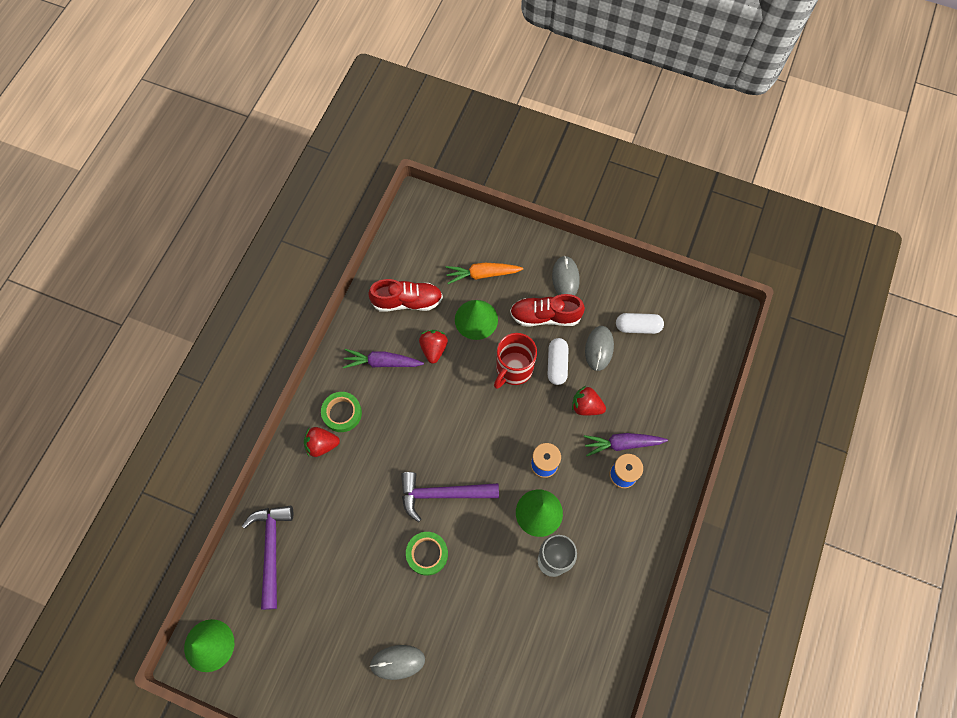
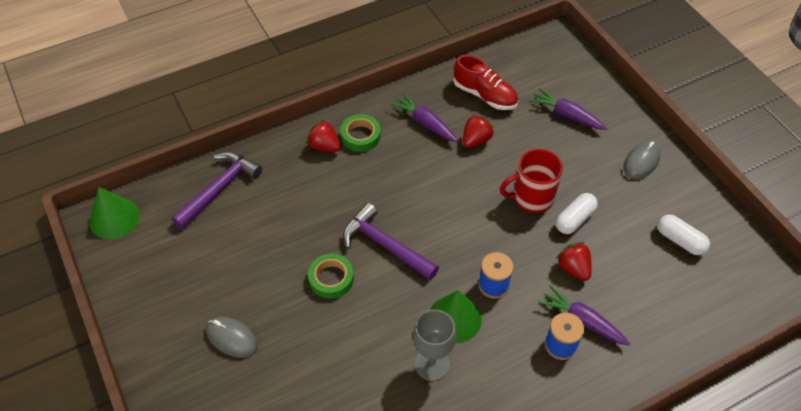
camera: 40 degrees right, 15 degrees down
orange carrot [446,263,523,284] -> purple carrot [530,88,607,130]
green cone [455,300,498,340] -> none
red shoe [510,294,585,327] -> none
grey mouse [585,326,614,371] -> none

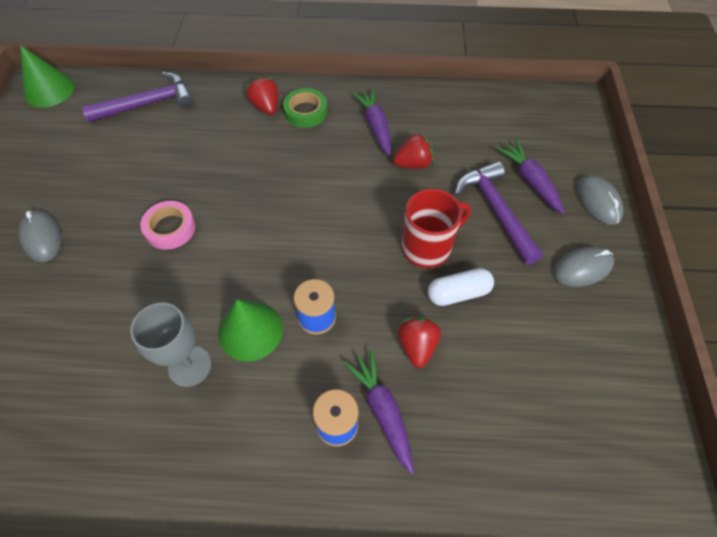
camera: 30 degrees right, 5 degrees up
green tape [308,254,354,299] -> pink tape [140,201,195,250]
purple hammer [343,203,439,280] -> purple hammer moved to [455,161,543,265]
red shoe [453,55,518,110] -> none
red mug [500,149,563,213] -> red mug turned 135 degrees clockwise [402,189,471,268]
white capsule [658,214,710,255] -> none
none -> grey mouse [577,175,624,225]

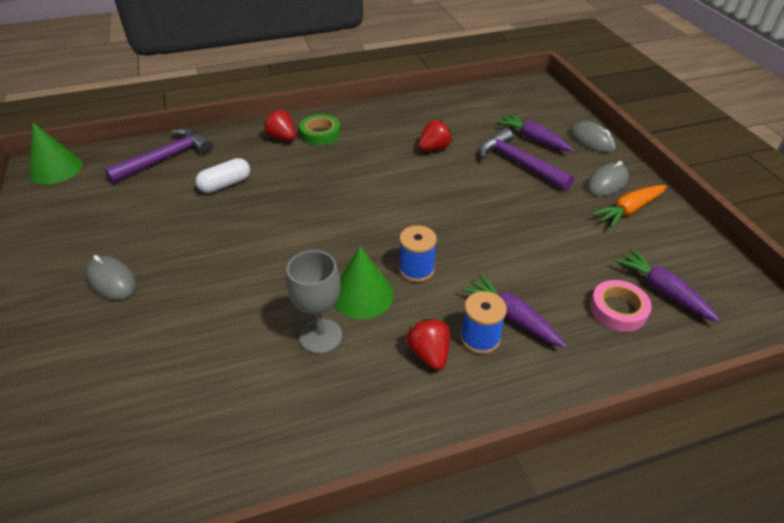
camera: 20 degrees left, 15 degrees down
pink tape [140,201,195,250] -> pink tape moved to [590,280,652,332]
purple carrot [352,88,391,156] -> purple carrot moved to [614,248,721,322]
red strawberry [398,316,441,368] -> red strawberry moved to [406,318,450,370]
red mug [402,189,471,268] -> none
white capsule [428,268,494,306] -> white capsule moved to [195,158,250,193]
none -> orange carrot [591,185,667,228]

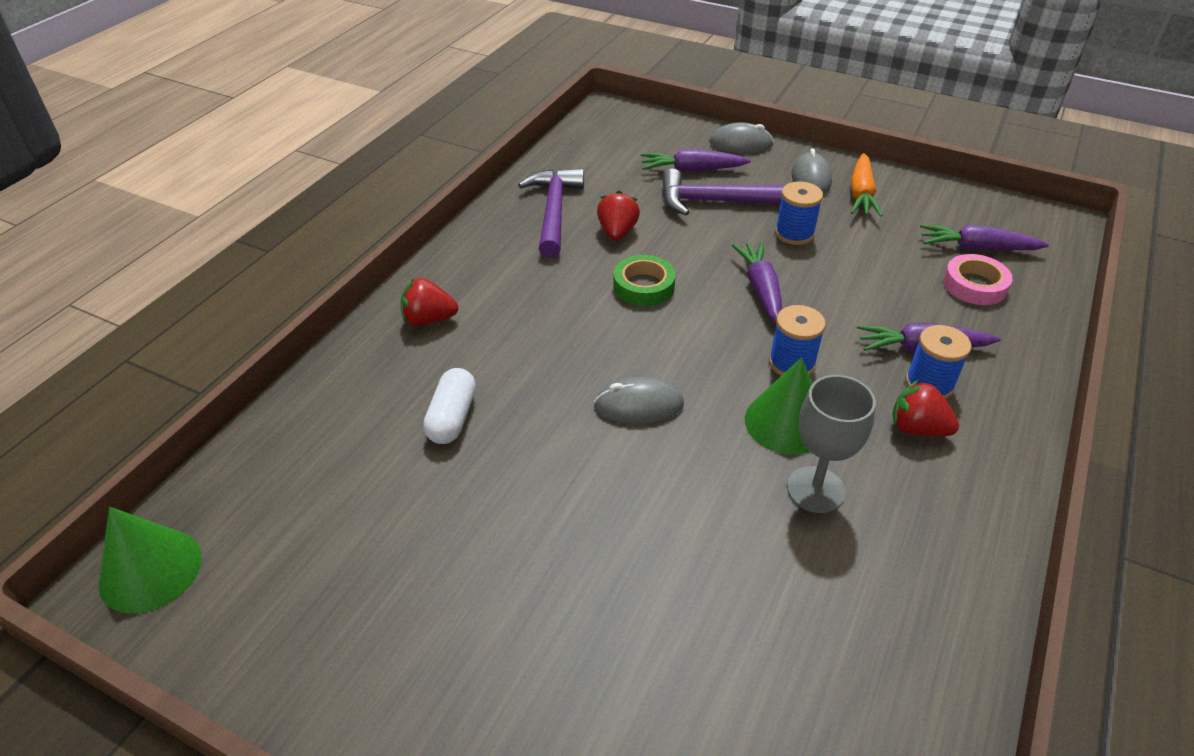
camera: 45 degrees left, 0 degrees up
grey mouse [86,255,137,300] -> grey mouse moved to [594,377,684,424]
purple hammer [105,128,213,183] -> purple hammer moved to [518,169,584,258]
green tape [299,115,340,146] -> green tape moved to [613,255,676,306]
none -> purple carrot [732,242,782,323]
none -> blue spool [775,181,823,245]

